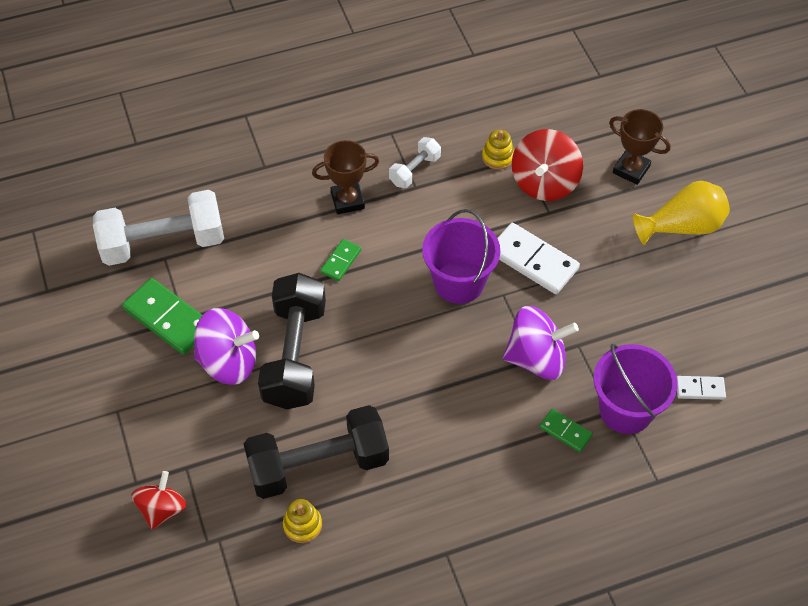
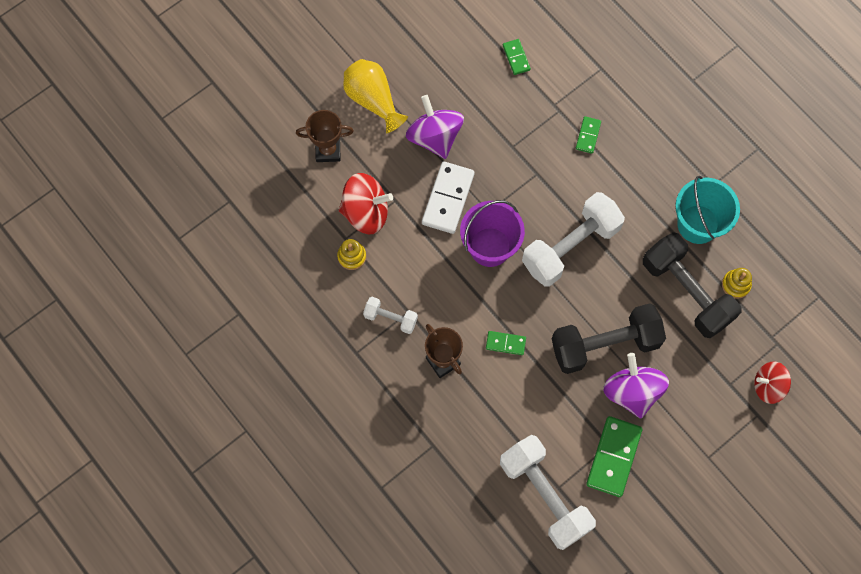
camera: 110 degrees left, 15 degrees up
purple spinning top [503,306,579,380] -> purple spinning top moved to [406,95,464,159]
purple bucket [594,344,678,434] -> none
brown trophy [609,109,671,185] -> brown trophy turned 75 degrees clockwise [296,110,354,162]
white domino [677,376,726,400] -> green domino [503,39,531,75]
none -> white dumbbell [522,192,625,287]
none -> turquoise bucket [675,176,740,244]

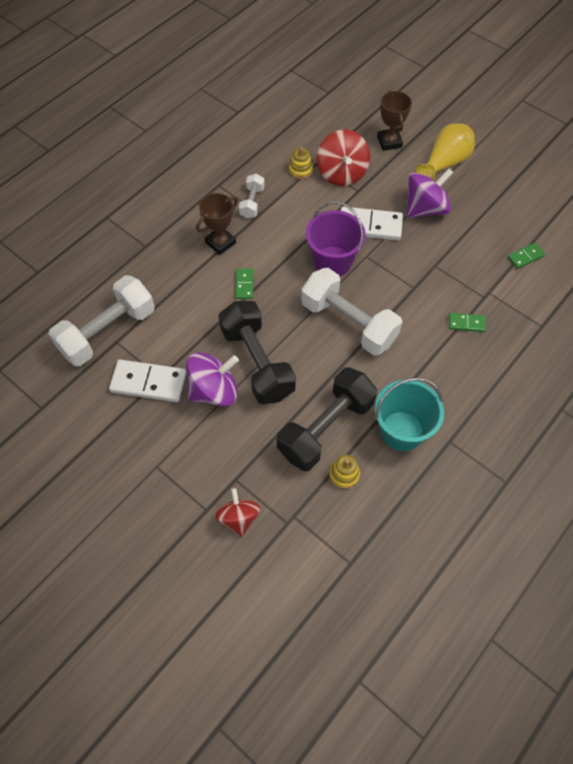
camera: 80 degrees right, 10 degrees down
green domino [586,416,642,497] -> white domino [109,359,186,402]

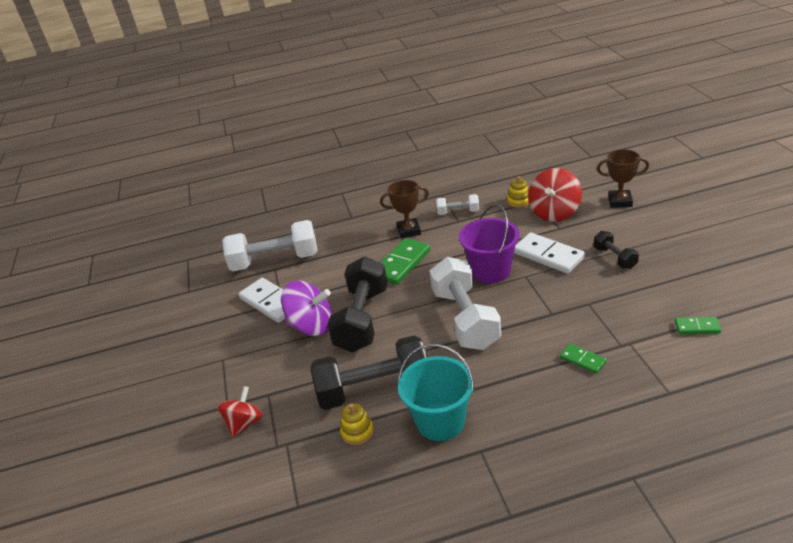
camera: 40 degrees right, 25 degrees down
green domino [235,269,254,299] -> green domino [380,238,431,285], size x1.88
white dumbbell [239,174,265,218] -> white dumbbell turned 45 degrees clockwise [436,194,479,215]
brown trophy [377,91,412,151] -> brown trophy turned 75 degrees clockwise [597,149,649,208]
purple spinning top [406,168,454,218] -> black dumbbell [594,231,639,269]
yellow vase [415,123,475,181] -> none

